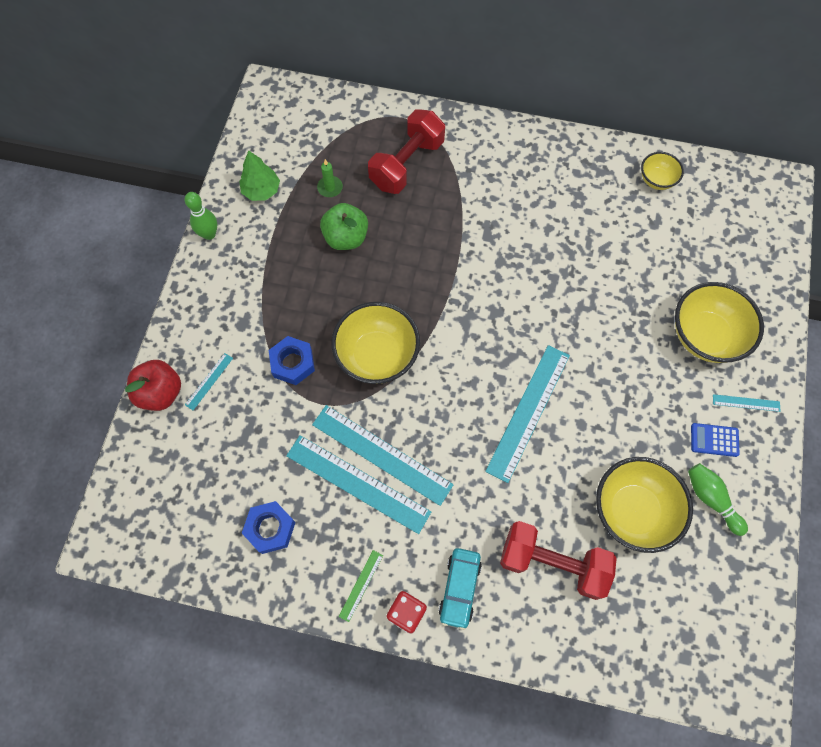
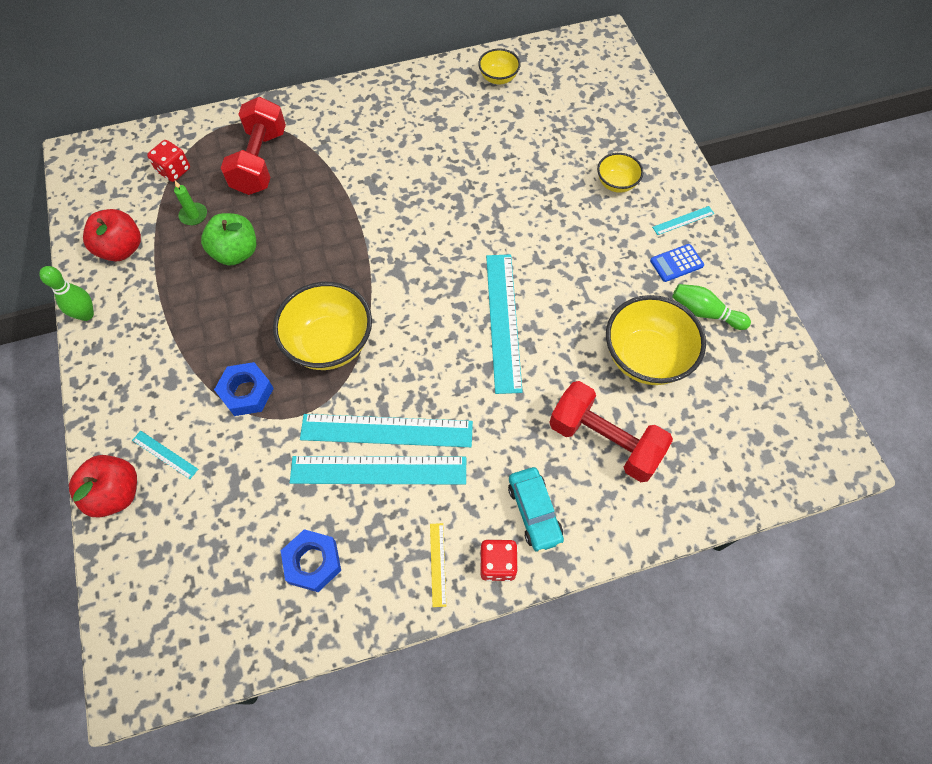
camera: 30 degrees left, 5 degrees down
turquoise ruler [185,353,233,410] -> turquoise ruler turned 60 degrees counterclockwise [132,431,198,479]
green tree [239,150,280,201] -> red apple [83,209,141,262]
green ruler [339,550,383,622] -> yellow ruler [430,523,446,607]
red dumbbell [500,521,617,600] -> red dumbbell turned 45 degrees clockwise [549,381,673,482]
yellow bowl [675,282,764,363] -> yellow bowl [597,153,643,193], size x0.54
none -> red dice [147,140,190,182]

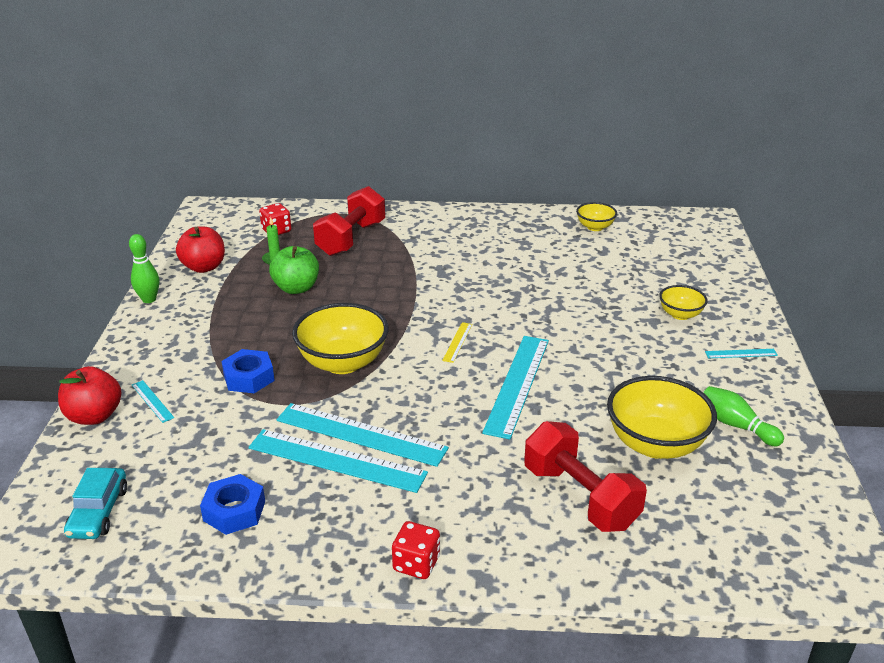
camera: 20 degrees right, 30 degrees down
yellow ruler [430,523,446,607] -> yellow ruler moved to [442,322,473,363]
turquoise car [508,467,564,552] -> turquoise car moved to [64,468,127,539]
blue calculator [650,244,704,282] -> none

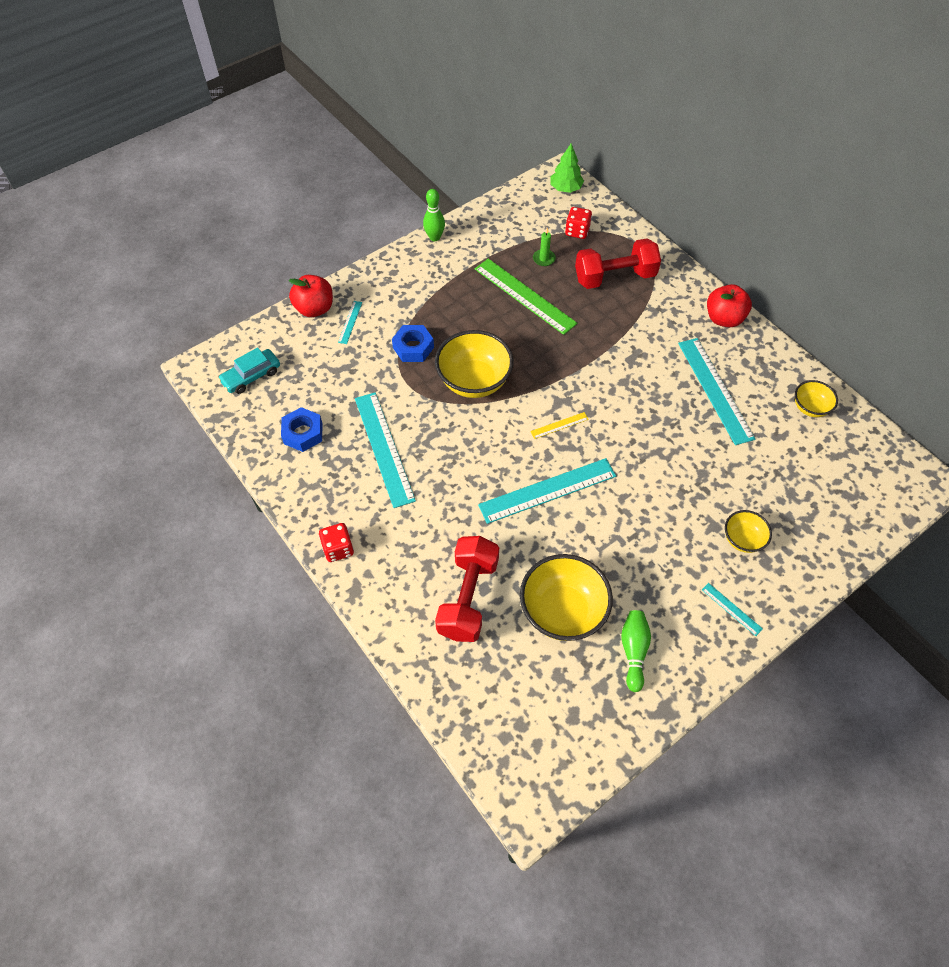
camera: 50 degrees right, 25 degrees up
red apple [176,227,225,273] -> red apple moved to [707,284,752,327]
green apple [269,246,319,294] -> green ruler [475,259,577,335]
turquoise ruler [276,403,449,467] -> turquoise ruler moved to [678,338,755,445]
none -> green tree [550,144,584,193]

